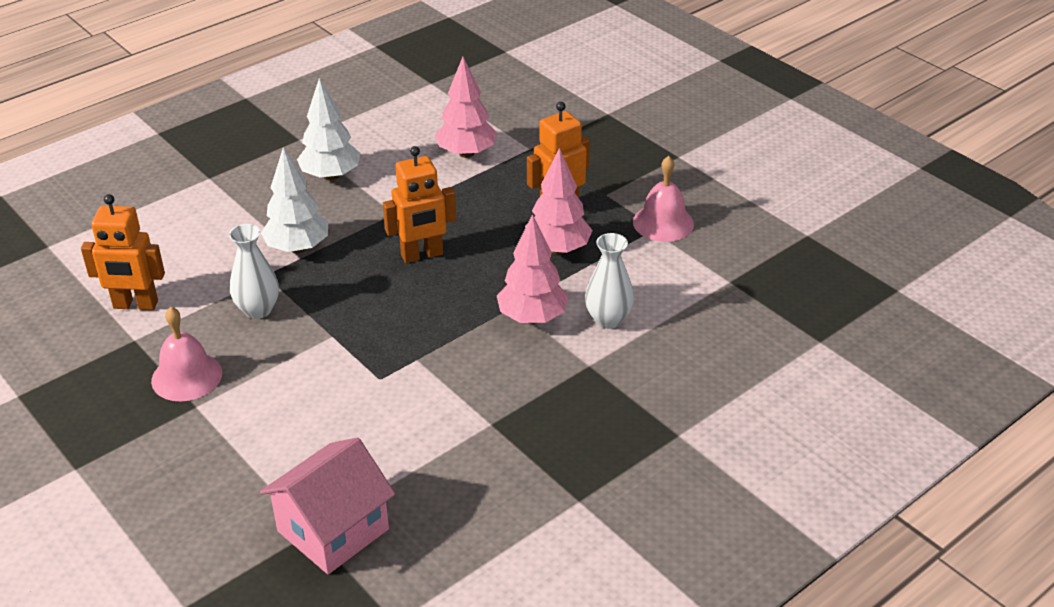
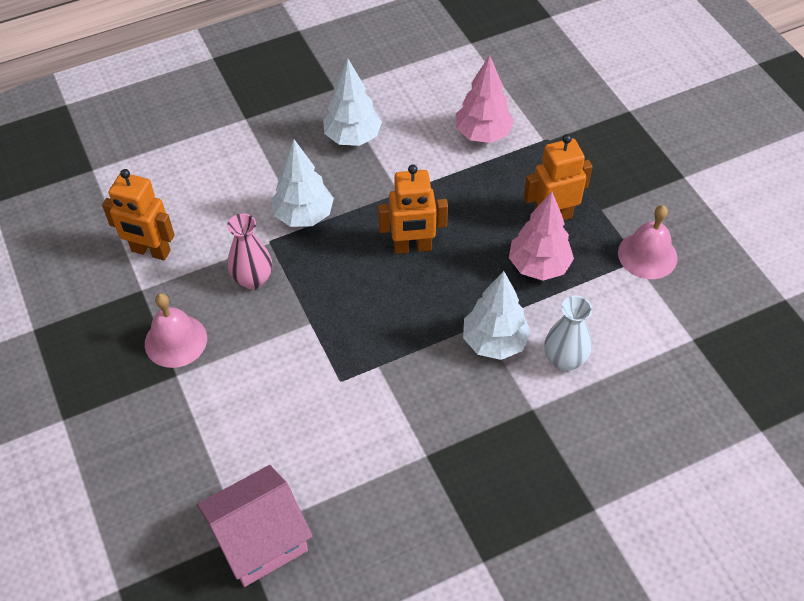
camera: 15 degrees right, 15 degrees up
white vase [229,224,279,319] -> pink vase [227,213,272,290]
pink tree [497,214,569,324] -> white tree [463,271,531,360]

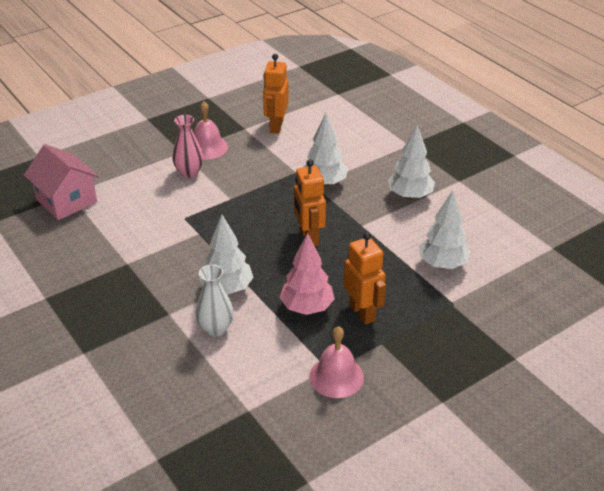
camera: 80 degrees right, 15 degrees down
pink vase [227,213,272,290] -> pink vase moved to [172,115,204,178]
pink tree [456,55,514,143] -> white tree [419,190,471,269]

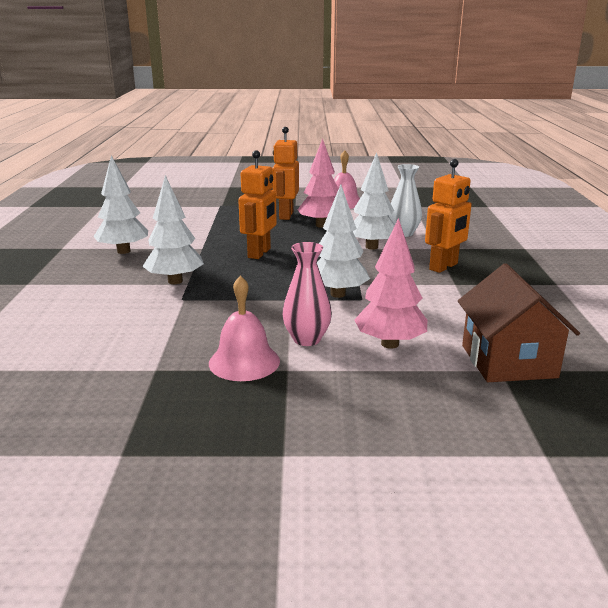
camera: 145 degrees left, 15 degrees down
pink house [24,144,99,220] -> brown house [458,264,580,382]
orange robot [263,54,289,134] -> orange robot moved to [425,159,472,273]
white tree [419,190,471,269] -> white tree moved to [317,185,370,298]
none -> pink tree [354,218,427,349]

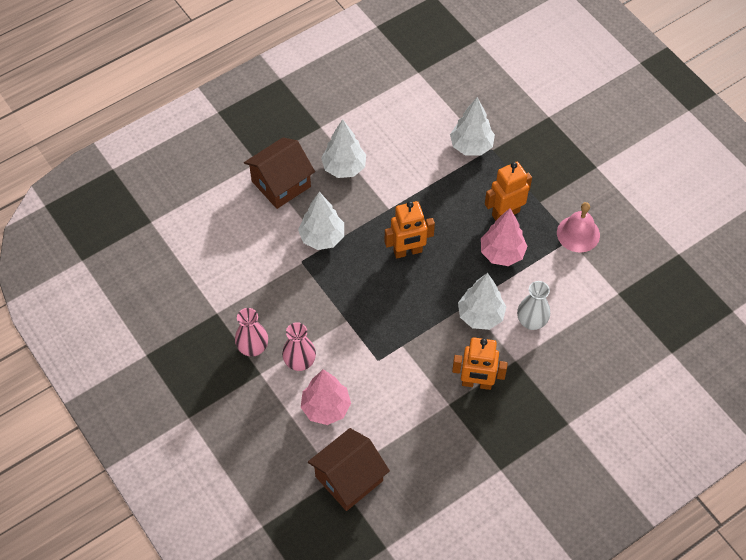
camera: 55 degrees right, 35 degrees up
pink bell [209,275,280,381] -> pink vase [235,308,268,357]
white tree [317,185,370,298] -> white tree moved to [450,97,495,156]
none -> brown house [244,137,315,209]

